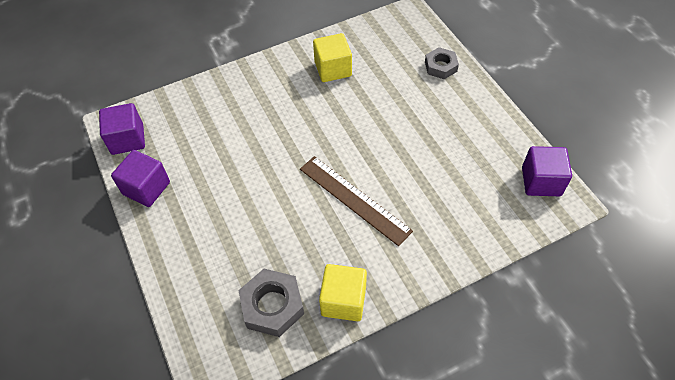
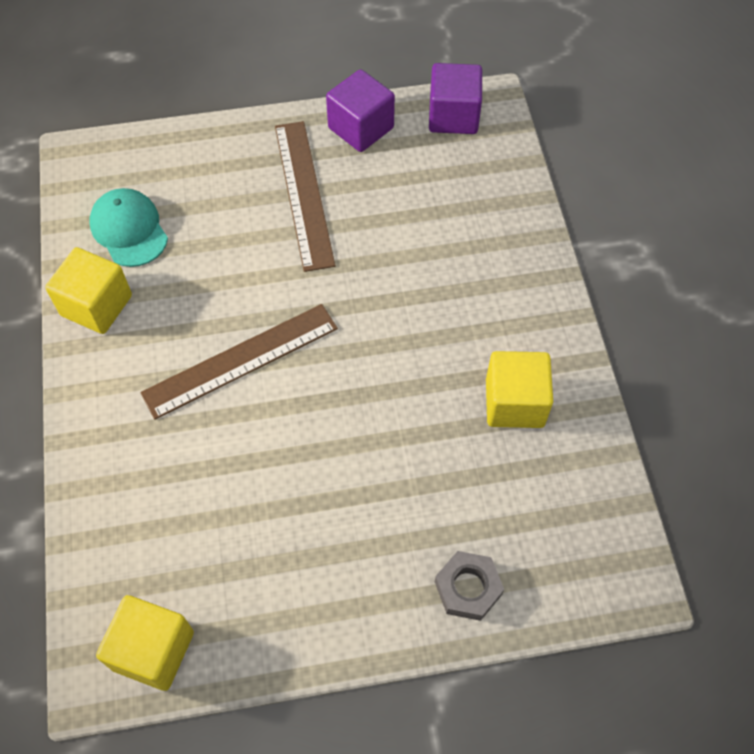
camera: 105 degrees right, 5 degrees up
grey nut [238,269,304,337] -> turquoise cap [90,188,168,267]
purple cube [522,146,572,196] -> yellow cube [96,595,194,691]
none -> brown ruler [275,121,335,272]

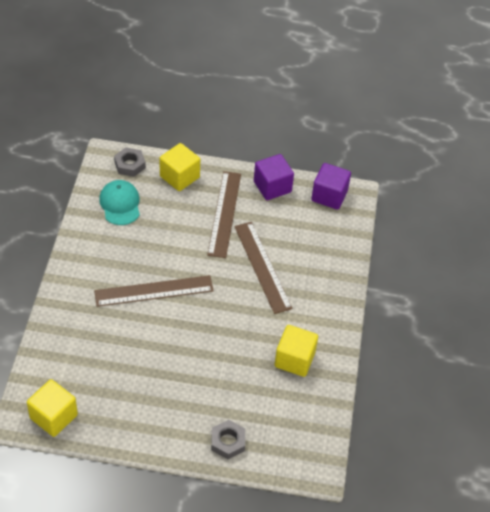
camera: 15 degrees right, 10 degrees down
yellow cube [45,247,132,334] -> yellow cube moved to [160,143,200,191]
none -> grey nut [114,147,146,177]
none -> brown ruler [234,222,292,314]

